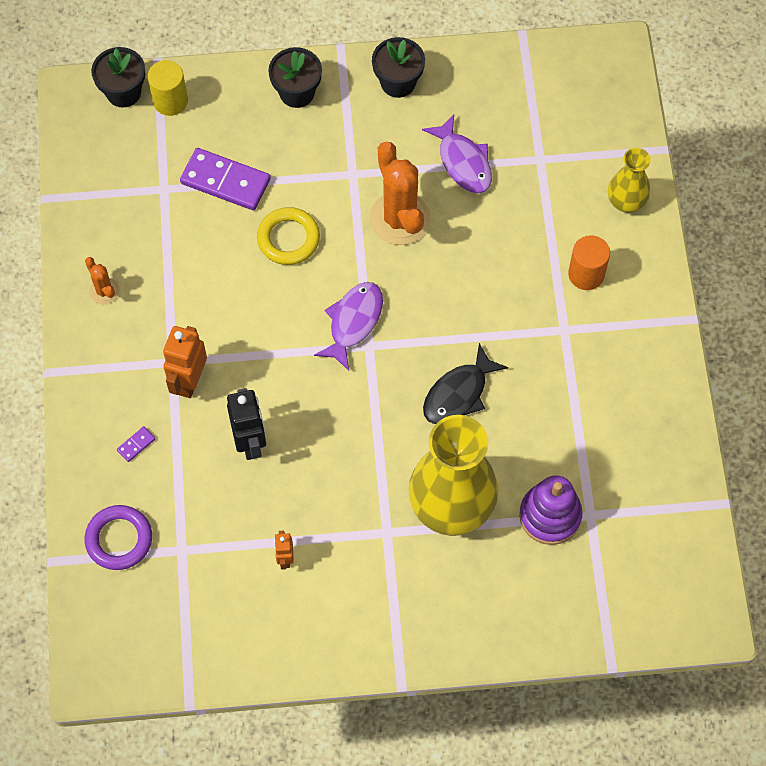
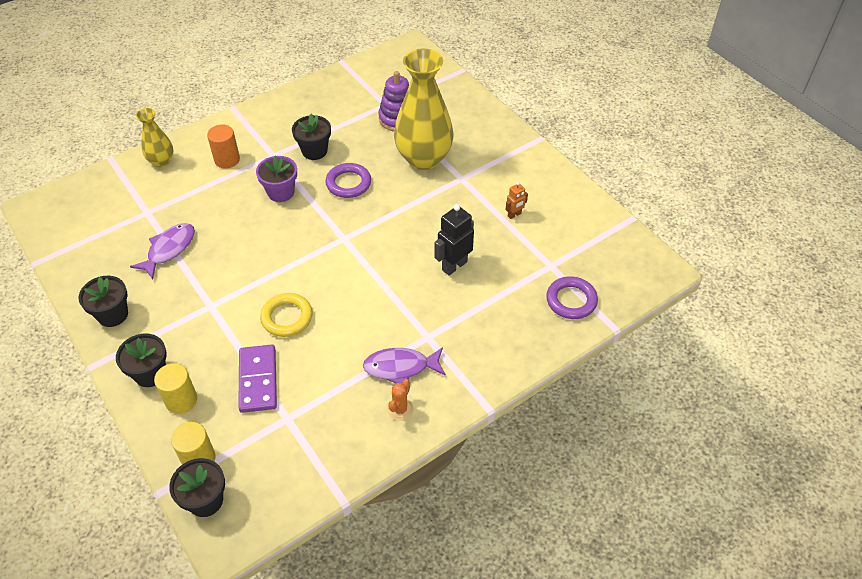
camera: 120 degrees left, 15 degrees down
purple domino [117,426,155,462] -> none
orange robot [163,326,207,398] -> none
purple fish [314,282,383,371] -> purple fish moved to [363,347,446,383]
orange cactus [370,141,430,245] -> none
black fish [423,343,508,424] -> purple ring [325,163,371,198]
none -> yellow cylinder [154,363,197,414]
none -> purple flower pot [256,156,297,202]
none -> black flower pot [292,114,331,160]

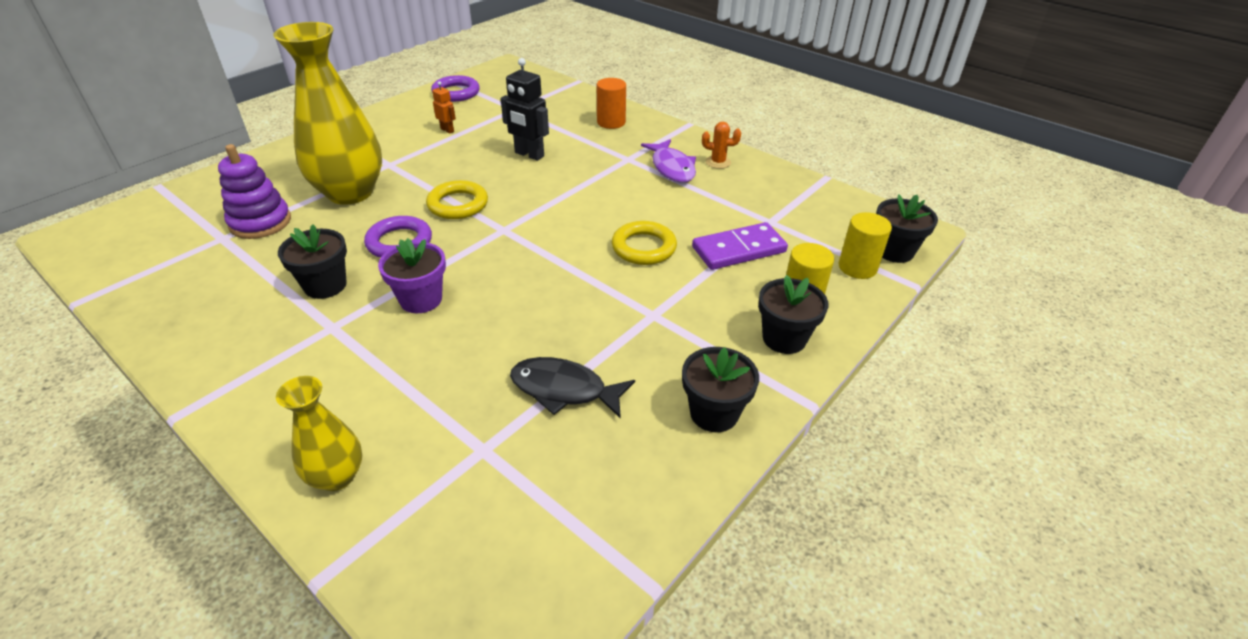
camera: 105 degrees left, 10 degrees down
purple fish [130,223,195,279] -> black fish [510,357,635,419]
orange cylinder [207,125,240,168] -> orange cylinder moved to [597,78,626,129]
purple ring [546,276,598,319] -> purple ring moved to [431,75,480,102]
none -> yellow ring [426,180,488,219]

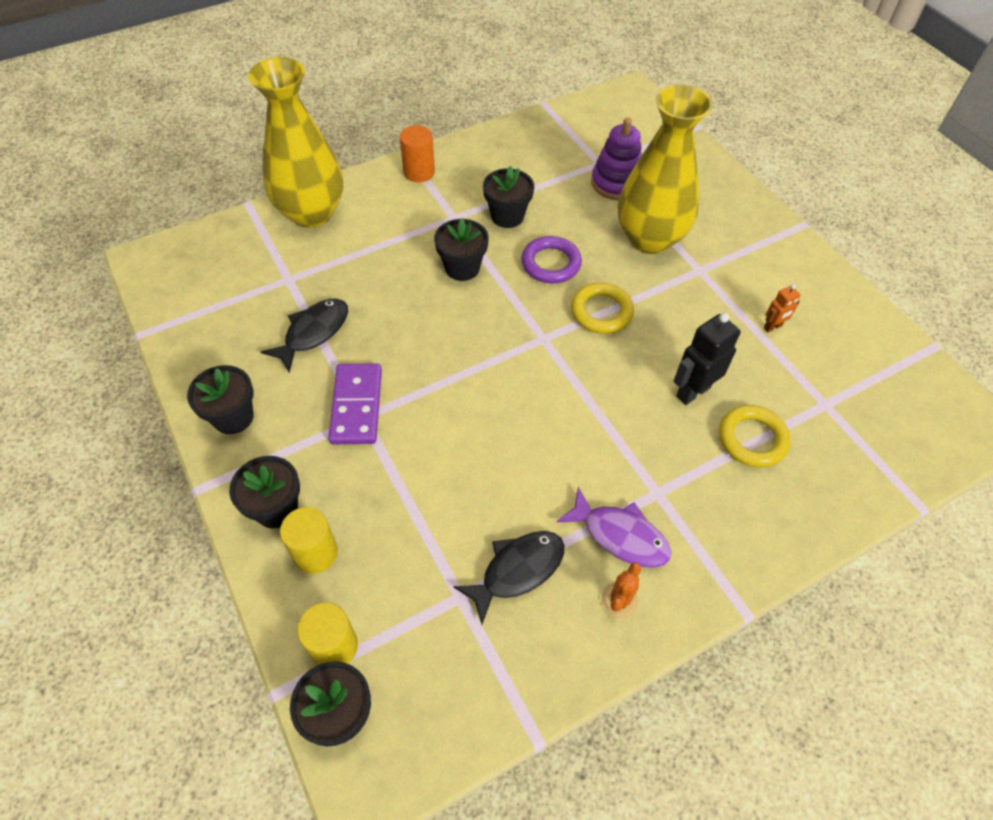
camera: 110 degrees right, 15 degrees up
yellow vase [276,376,362,491] -> yellow vase [248,57,343,228], size x1.95
purple flower pot [378,238,446,313] -> black flower pot [434,219,489,281]
purple ring [431,75,480,102] -> none
orange cylinder [597,78,626,129] -> orange cylinder moved to [400,125,435,182]
yellow ring [612,221,677,265] -> yellow ring moved to [719,405,791,467]
purple fish [641,139,696,183] -> purple fish turned 150 degrees counterclockwise [556,487,671,568]
purple domino [692,222,788,270] -> purple domino moved to [328,363,382,444]
none -> black fish [453,531,565,624]

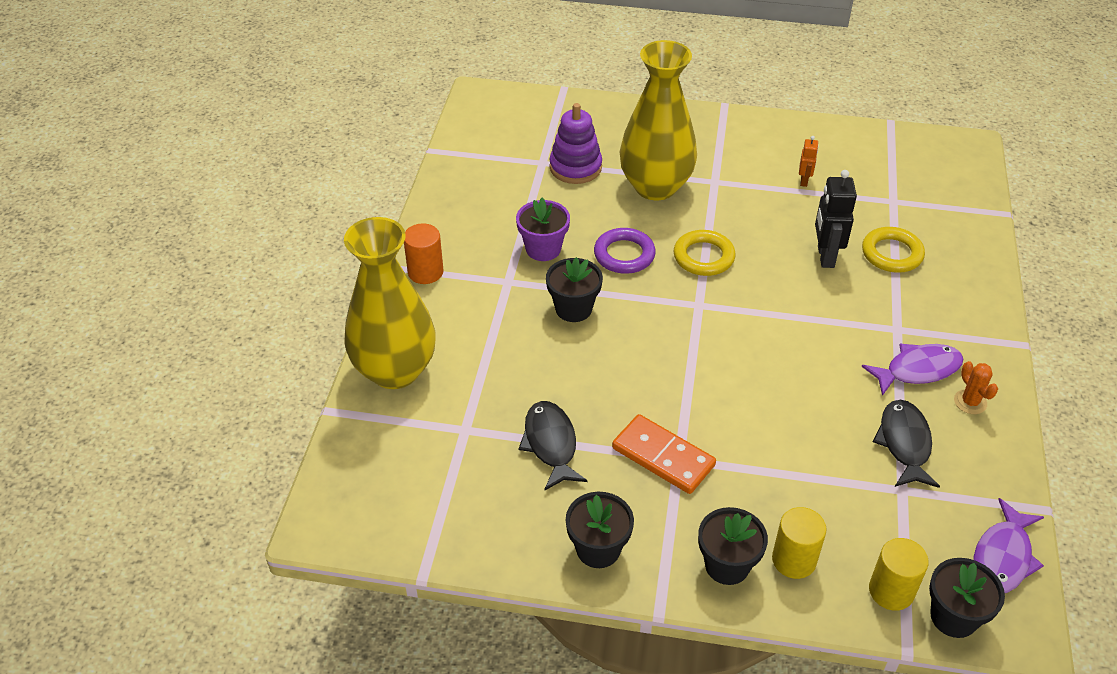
camera: 50 degrees left, 10 degrees down
purple domino [328,363,382,444] -> orange domino [612,414,716,494]
black flower pot [483,166,534,228] -> purple flower pot [516,198,570,261]
none -> purple fish [973,498,1044,593]

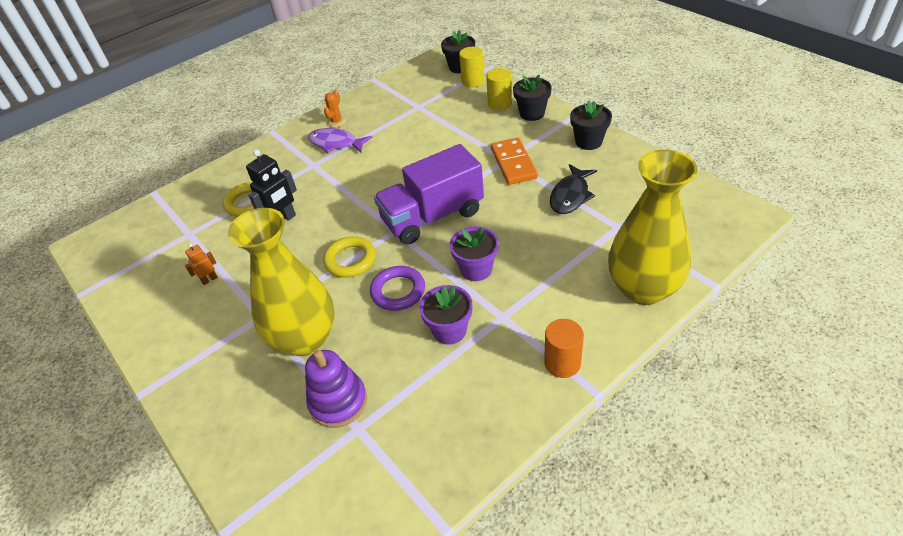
camera: 135 degrees left, 0 degrees up
black flower pot [546,257,603,322] -> purple flower pot [450,226,499,281]
black fish [873,400,940,488] -> none
purple fish [973,498,1044,593] -> none
none -> purple truck [374,144,484,245]

